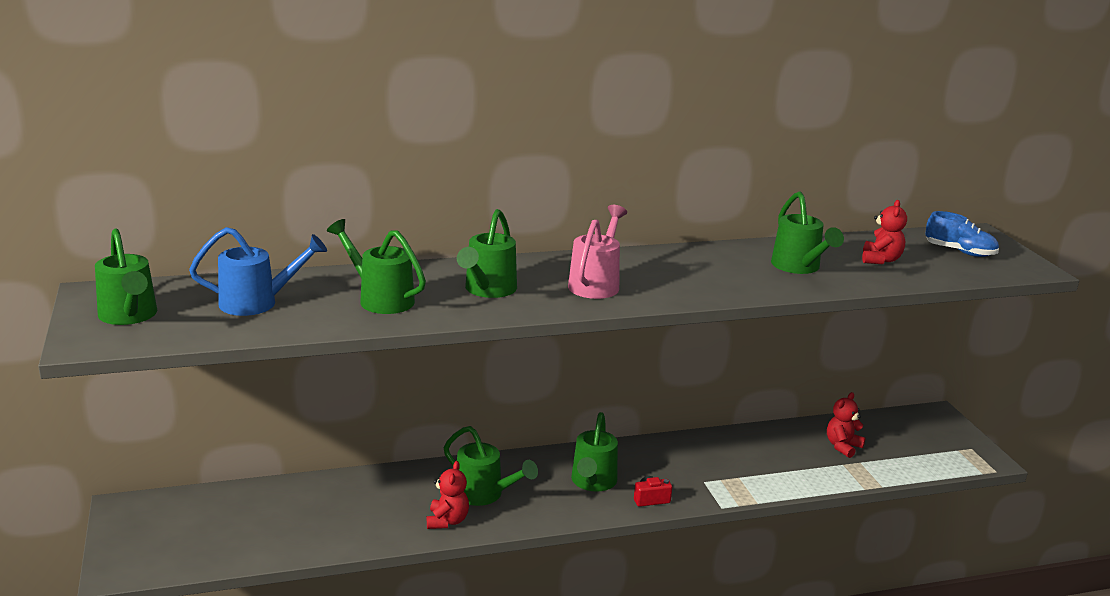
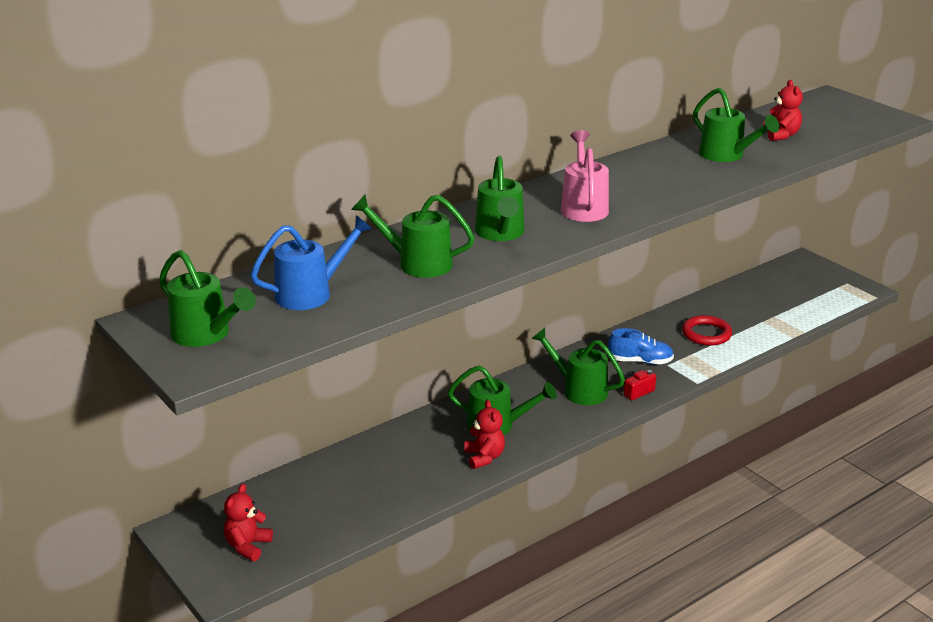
camera: 20 degrees left, 5 degrees up
green watering can [571,412,618,491] -> green watering can turned 135 degrees clockwise [531,328,625,405]
red teddy bear [827,392,866,458] -> red teddy bear moved to [224,484,273,561]
blue shoe [925,211,999,257] -> blue shoe moved to [608,328,674,365]
none -> red ring [682,315,732,346]

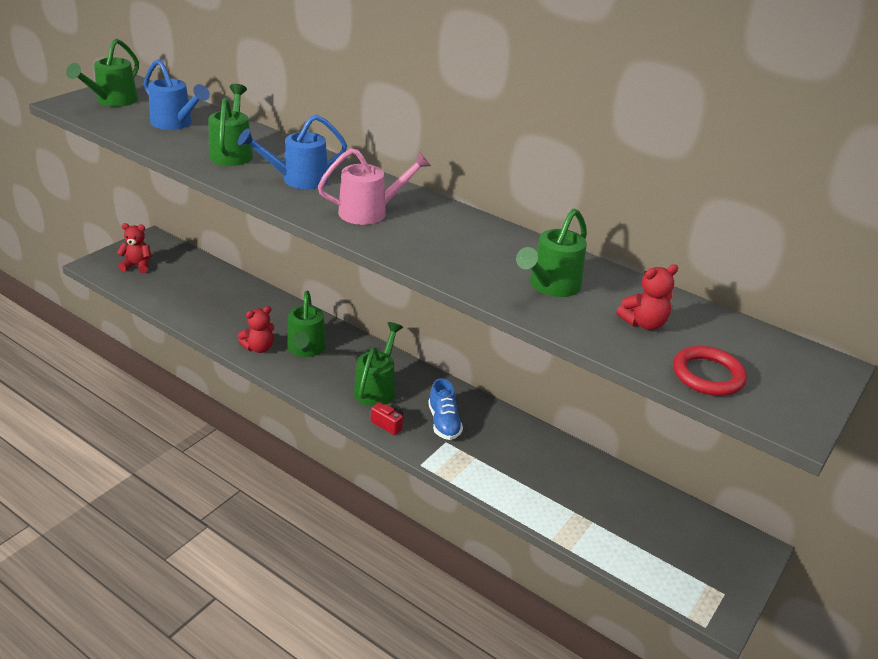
camera: 70 degrees right, 5 degrees up
green watering can [475,156,524,241] -> blue watering can [238,114,347,189]
red ring [682,315,732,346] -> red ring moved to [673,346,747,396]

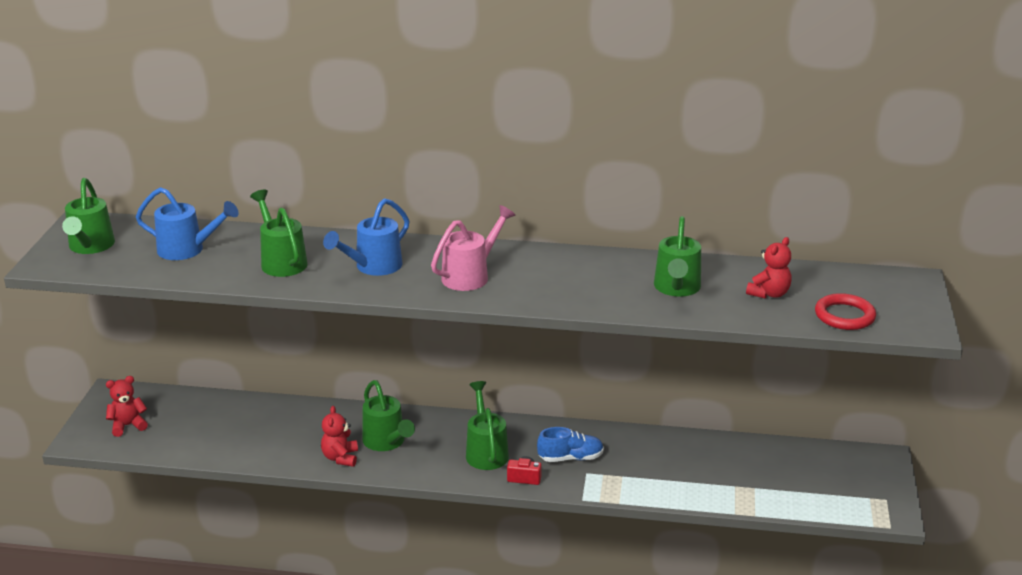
camera: 25 degrees left, 5 degrees down
red teddy bear [238,306,274,353] -> red teddy bear turned 150 degrees clockwise [321,406,358,467]
blue shoe [428,378,463,440] -> blue shoe turned 60 degrees counterclockwise [537,427,604,462]

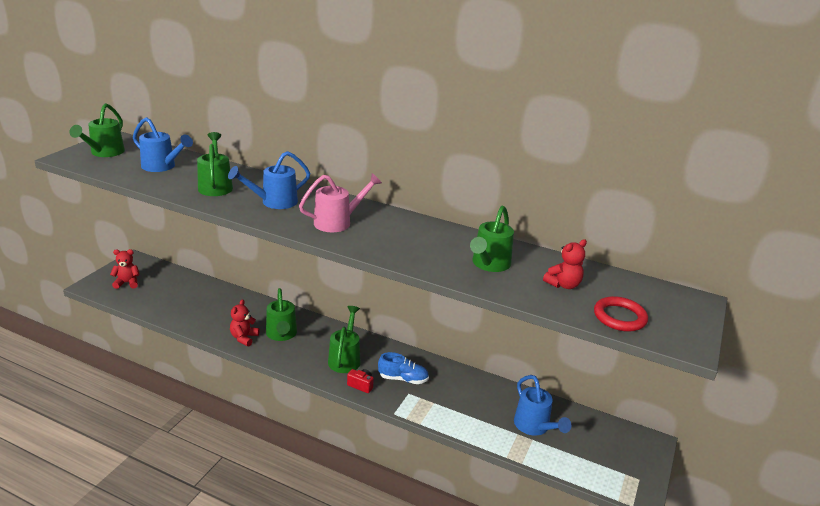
camera: 15 degrees right, 0 degrees up
none -> blue watering can [514,375,571,435]

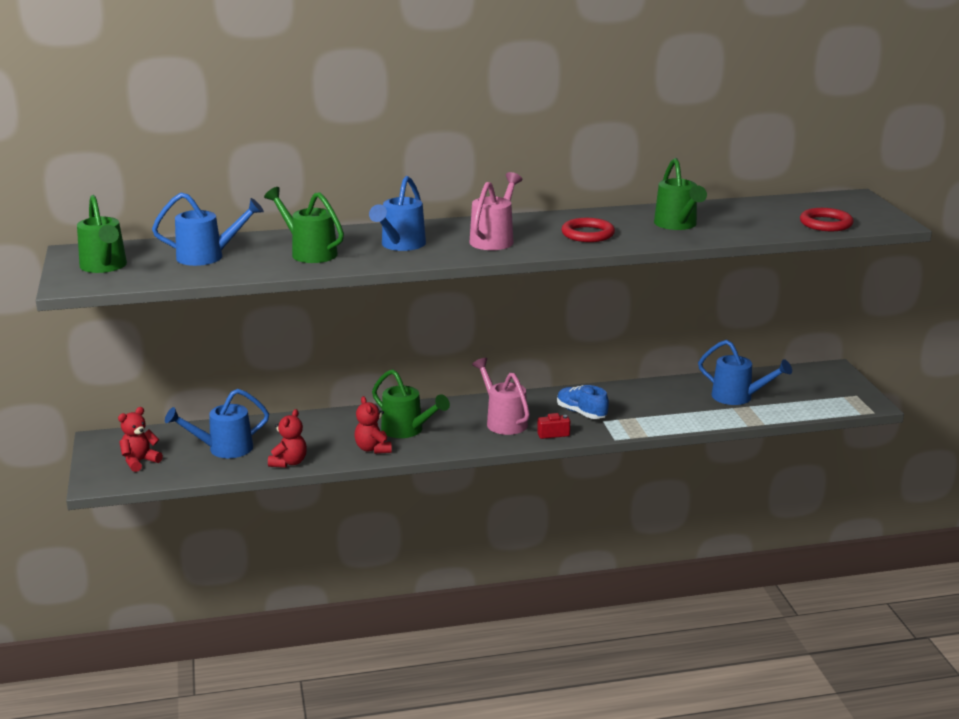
camera: 35 degrees left, 5 degrees down
green watering can [328,306,361,373] -> pink watering can [472,358,530,435]
blue shoe [378,352,429,384] -> blue shoe turned 105 degrees counterclockwise [557,385,609,419]
red teddy bear [543,239,587,289] -> red teddy bear moved to [268,409,307,468]
none -> blue watering can [165,389,269,458]
none -> red ring [561,218,615,242]

